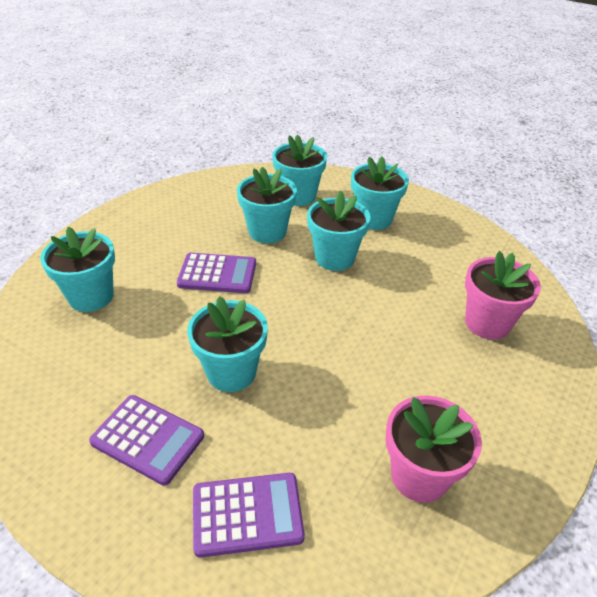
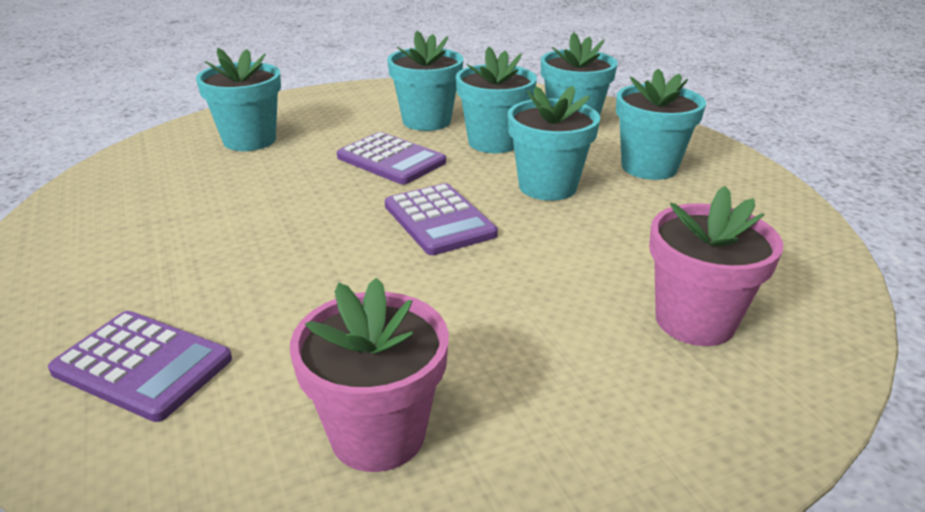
camera: 35 degrees right, 10 degrees down
purple calculator [89,395,204,486] -> purple calculator moved to [385,183,498,255]
turquoise flower pot [187,296,268,392] -> turquoise flower pot moved to [387,31,464,131]

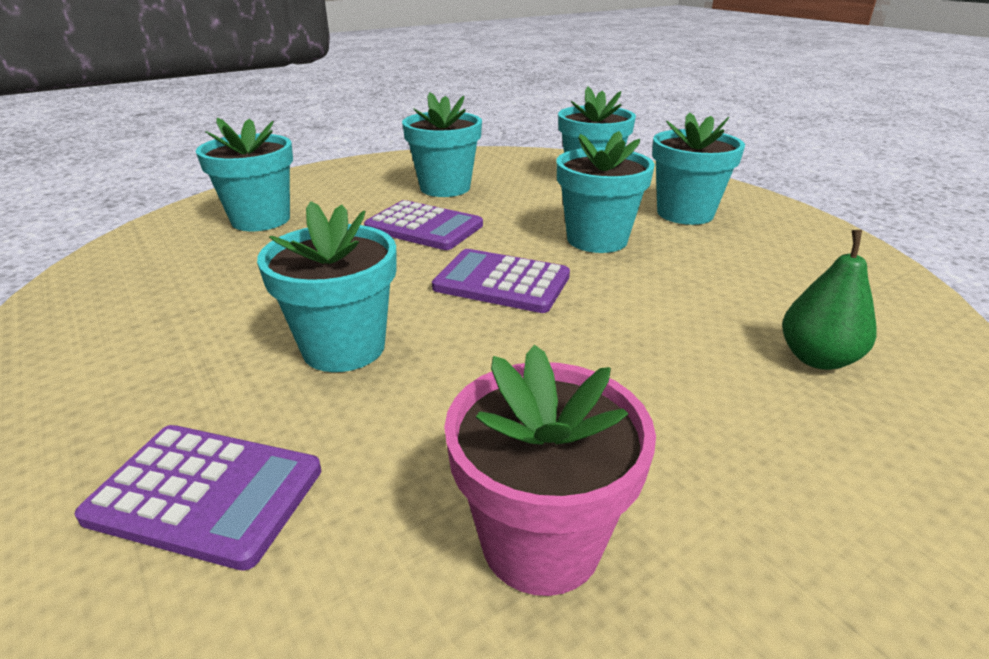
camera: 10 degrees left, 0 degrees up
purple calculator [385,183,498,255] -> purple calculator turned 150 degrees clockwise [432,249,570,313]
turquoise flower pot [456,47,537,153] -> turquoise flower pot moved to [257,201,397,372]
pink flower pot [649,186,783,346] -> green pear [782,230,877,370]

